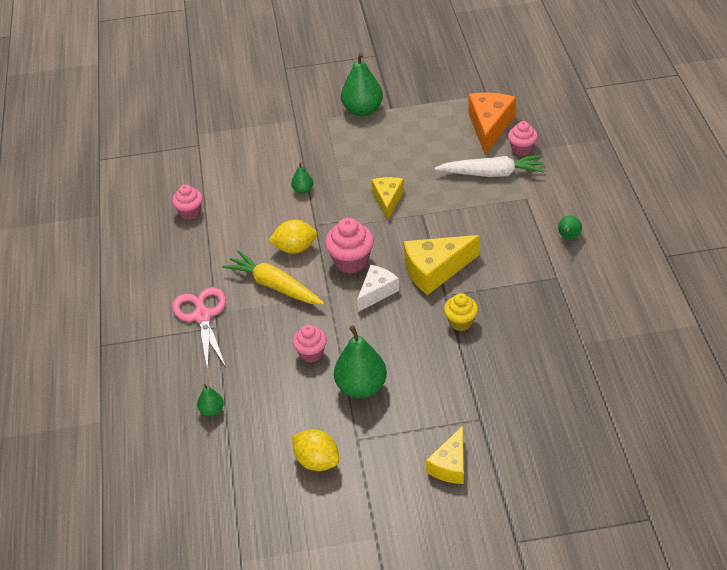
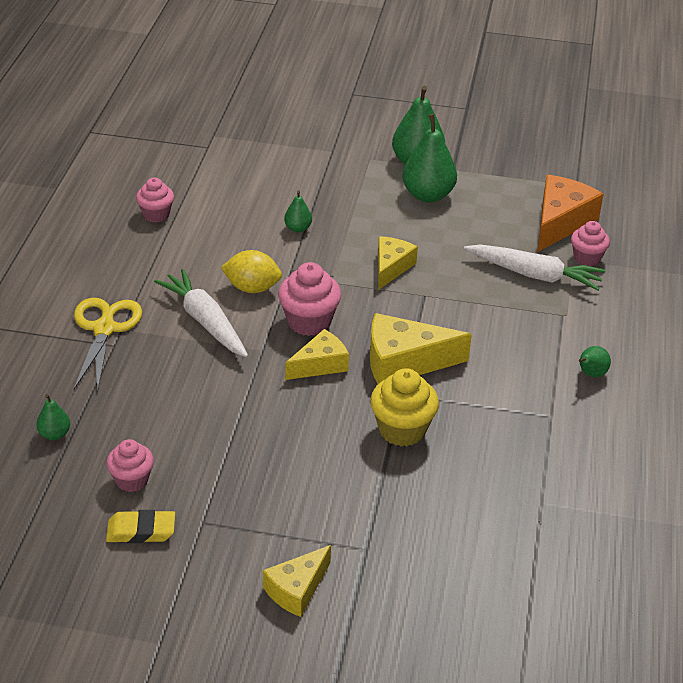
camera: 15 degrees right, 5 degrees down
pink scissors [172,287,226,371] -> yellow scissors [74,298,142,393]
yellow carrot [222,250,324,305] -> white carrot [154,269,248,357]
pink cupcake [292,325,327,363] -> pink cupcake moved to [106,439,154,492]
yellow lemon [292,429,339,471] -> yellow eraser [106,510,175,543]
green pear [334,325,387,398] -> green pear moved to [402,114,457,202]
white cheese [357,265,399,312] -> yellow cheese [285,329,349,380]
yellow cupcake [444,293,478,331] -> yellow cupcake [370,368,439,447], size x1.52

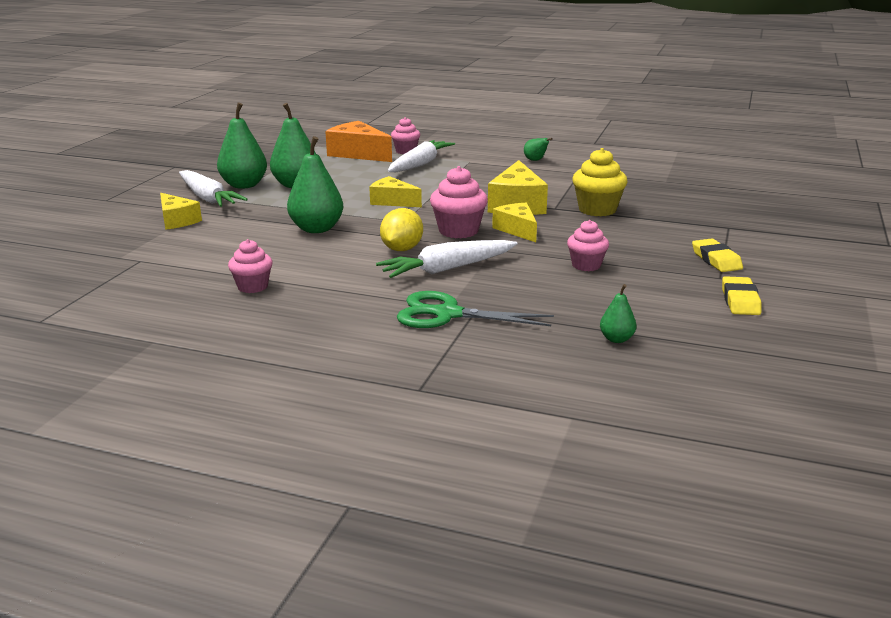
camera: 80 degrees left, 15 degrees down
yellow scissors [74,298,142,393] -> green scissors [397,291,554,328]
pink cupcake [106,439,154,492] -> pink cupcake moved to [567,220,609,271]
yellow cheese [263,545,331,617] -> yellow cheese moved to [160,193,202,230]
green pear [284,190,312,232] -> green pear [287,136,344,233], size x2.02
none -> white carrot [179,170,248,207]
none -> yellow eraser [692,239,743,272]

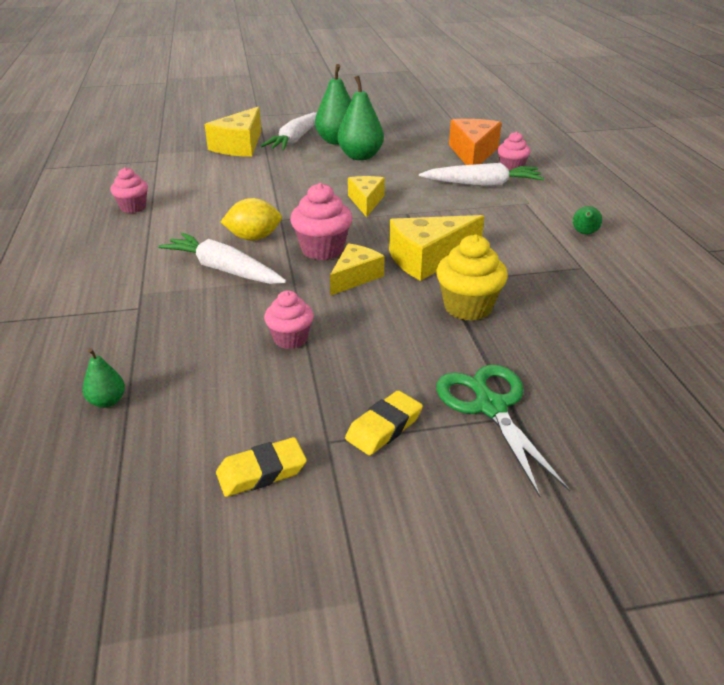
camera: 60 degrees right, 10 degrees up
yellow cheese [160,193,202,230] -> yellow cheese [205,106,261,157], size x1.56
green pear [287,136,344,233] -> none
green scissors [397,291,554,328] -> green scissors moved to [436,365,570,497]

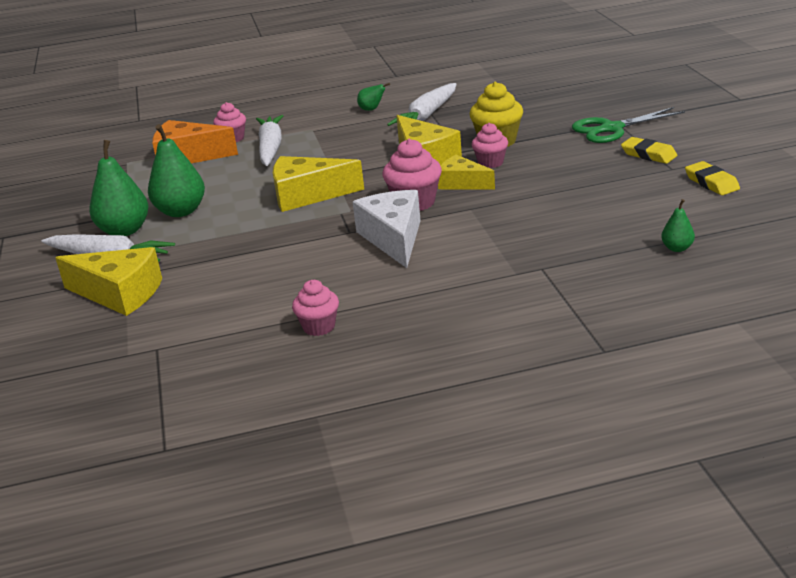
camera: 90 degrees left, 5 degrees down
white carrot [158,233,286,284] -> white carrot moved to [387,83,456,126]
yellow lemon [221,198,282,241] -> white cheese [353,190,421,268]
pink cupcake [264,290,314,349] -> pink cupcake moved to [472,123,508,168]
yellow cheese [348,176,385,217] -> yellow cheese [273,156,364,212], size x1.56

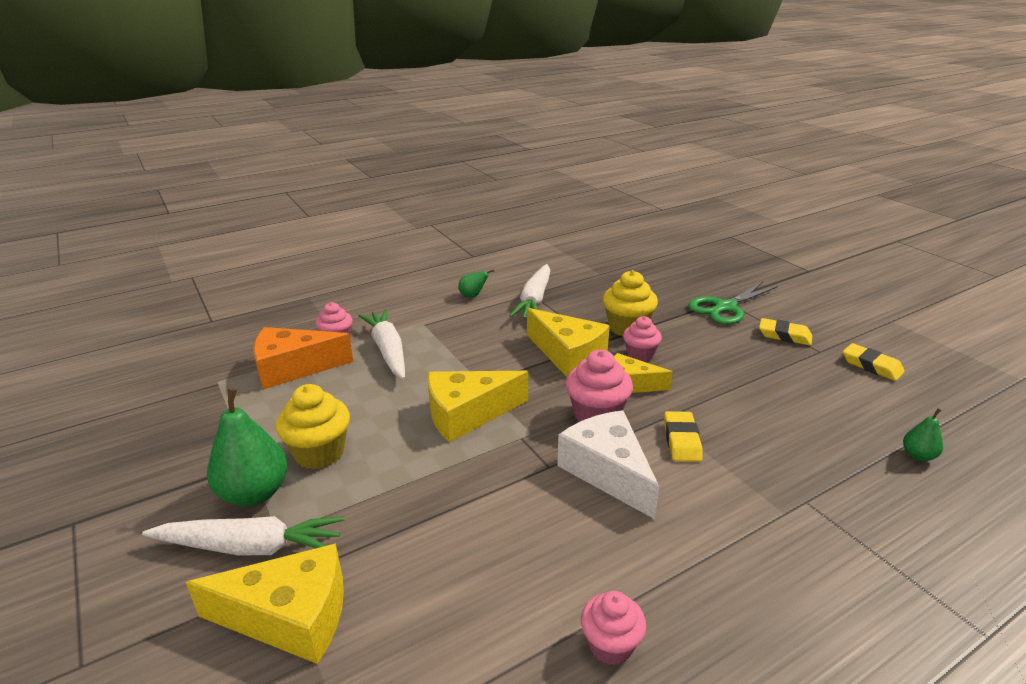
camera: 20 degrees left, 0 degrees up
green pear [148,124,205,217] -> yellow cupcake [276,384,350,469]
none -> yellow eraser [664,411,703,462]

